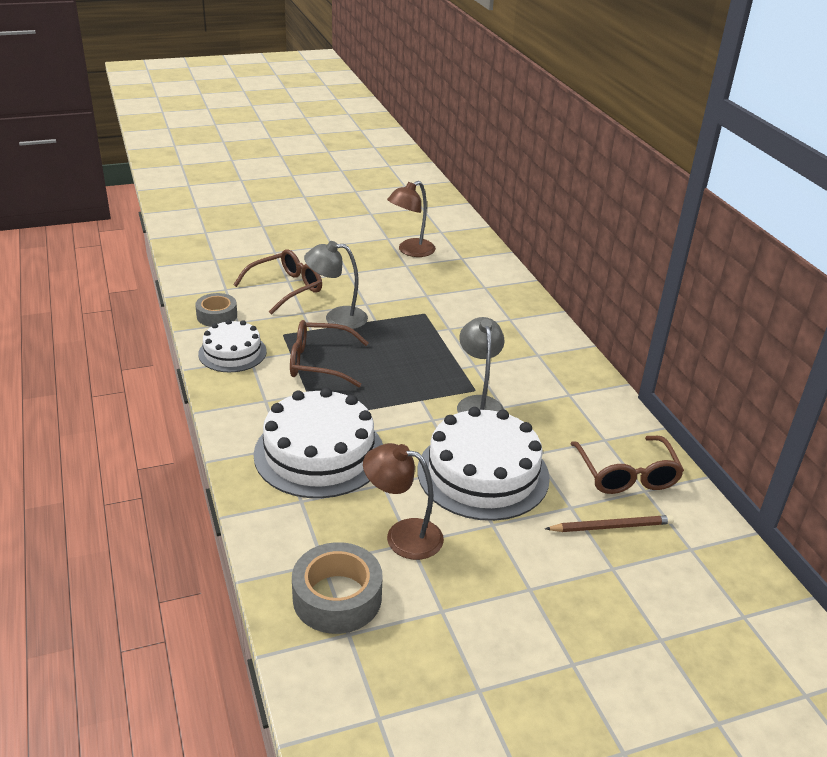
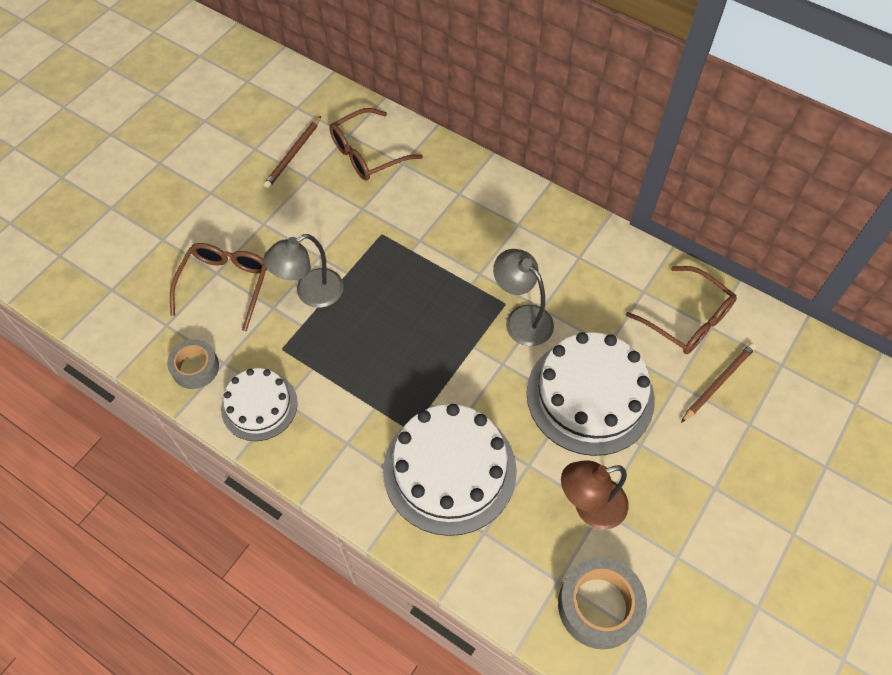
camera: 35 degrees left, 25 degrees up
brown glasses [290,320,369,387] -> brown glasses moved to [329,108,423,181]
brown lamp [387,181,436,257] -> brown pencil [264,116,321,188]

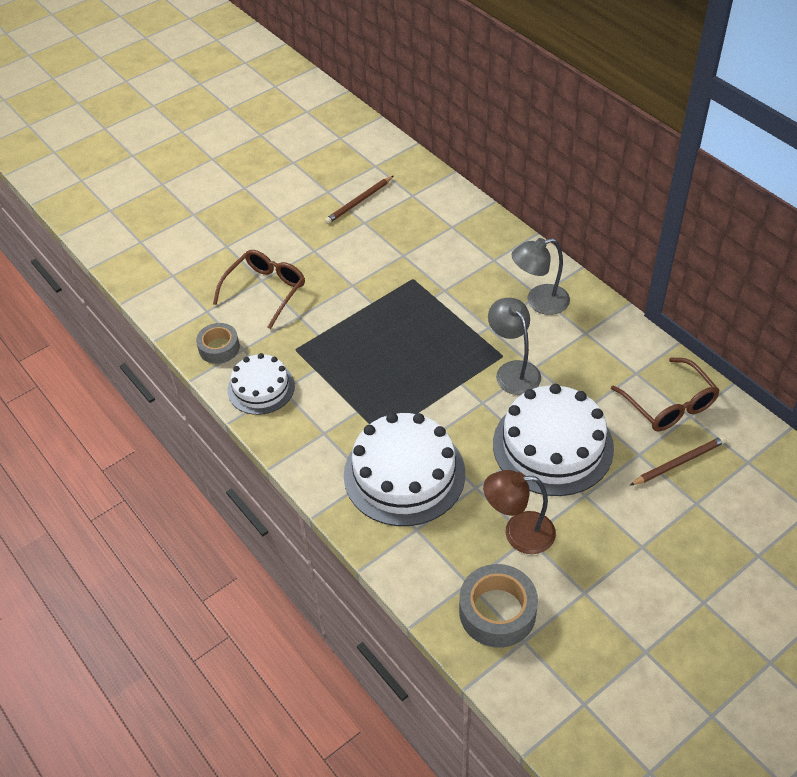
camera: 20 degrees right, 10 degrees down
grey lamp [264,234,344,308] -> grey lamp moved to [512,238,570,315]
brown glasses [329,108,423,181] -> none

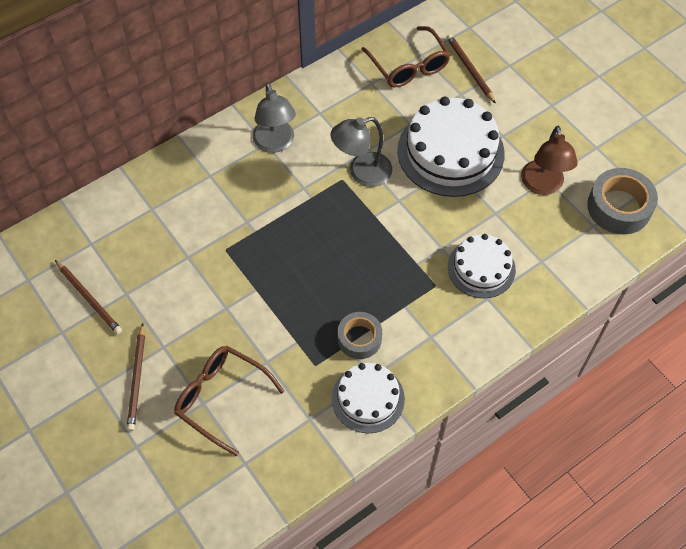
camera: 90 degrees left, 10 degrees up
grey tape [196,323,240,364] -> grey tape moved to [337,312,382,359]
white cake [344,413,465,526] -> white cake [448,234,516,298], size x0.59
brown glasses [611,357,720,431] -> brown glasses turned 90 degrees clockwise [361,26,450,87]
none -> brown pencil [127,323,145,431]

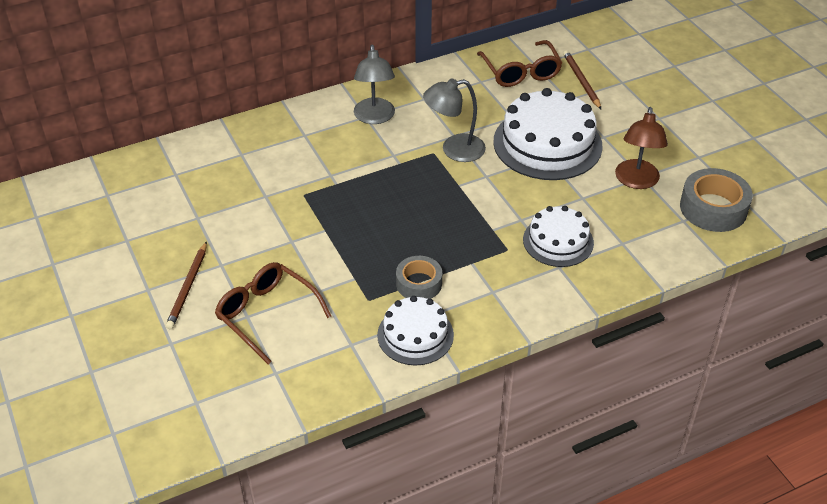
camera: 10 degrees right, 15 degrees down
brown pencil [55,260,122,334] -> none

